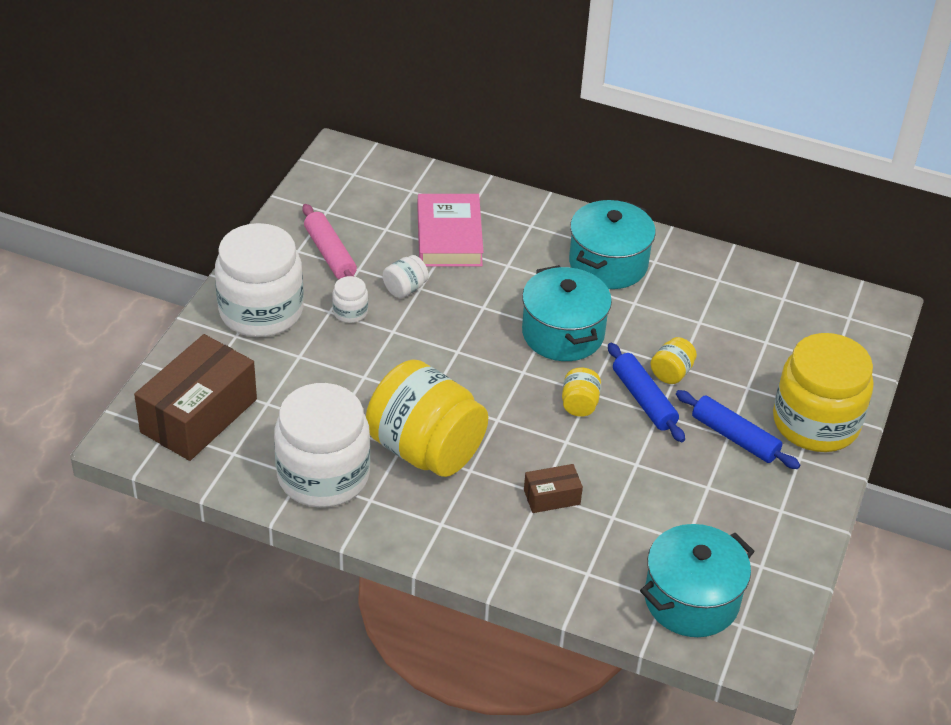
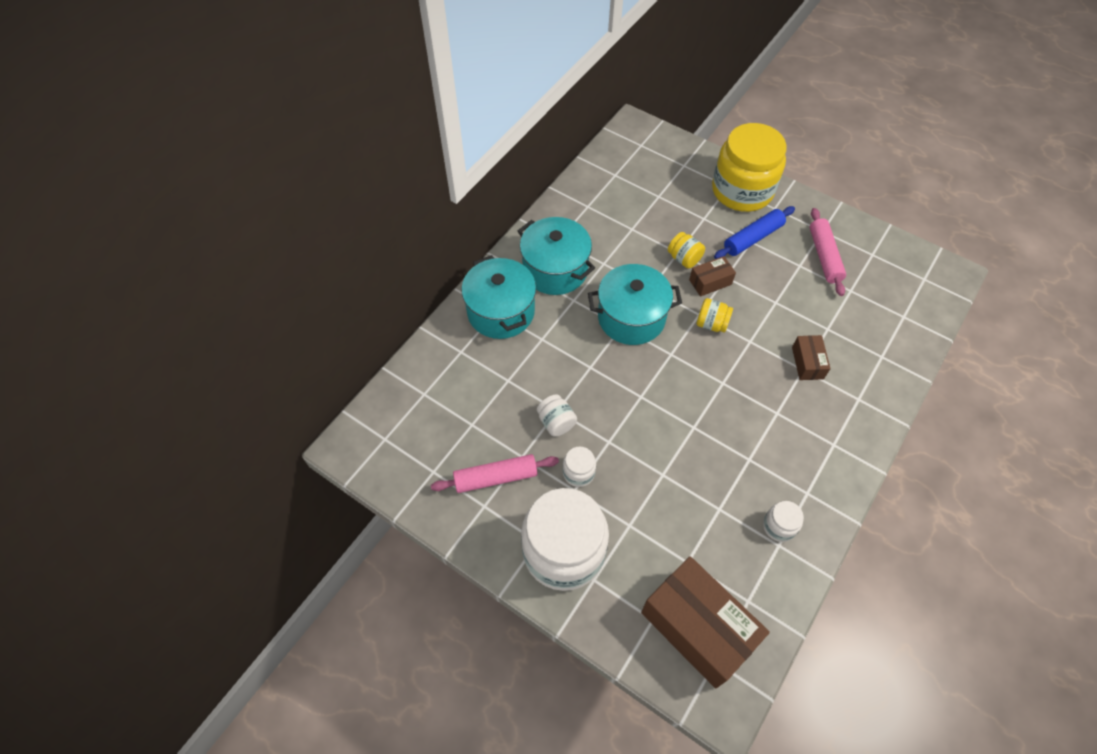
camera: 75 degrees left, 15 degrees up
white jar [274,383,370,508] -> white jar [763,501,804,542], size x0.42
yellow jar [366,359,488,477] -> none
pink book [417,194,483,267] -> none
blue rolling pin [608,343,685,442] -> brown box [689,256,736,297]
turquoise pot [640,524,755,637] -> turquoise pot moved to [461,255,536,339]
none -> pink rolling pin [810,208,846,296]

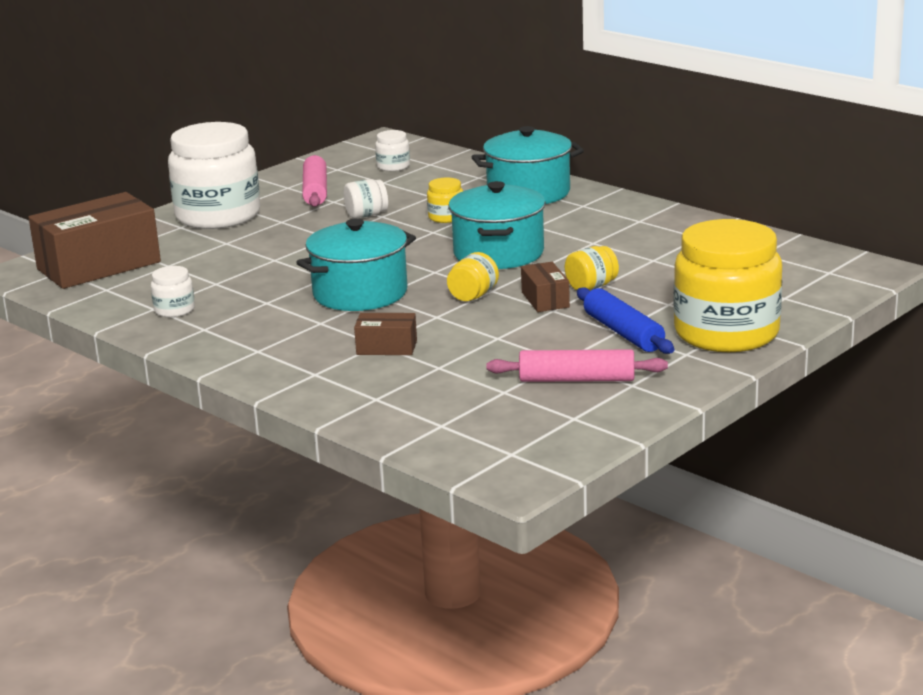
camera: 100 degrees right, 35 degrees down
turquoise pot [518,217,595,295] -> turquoise pot moved to [296,219,416,311]
white jar [563,446,596,487] -> white jar moved to [375,130,410,171]
none -> yellow jar [427,178,463,223]

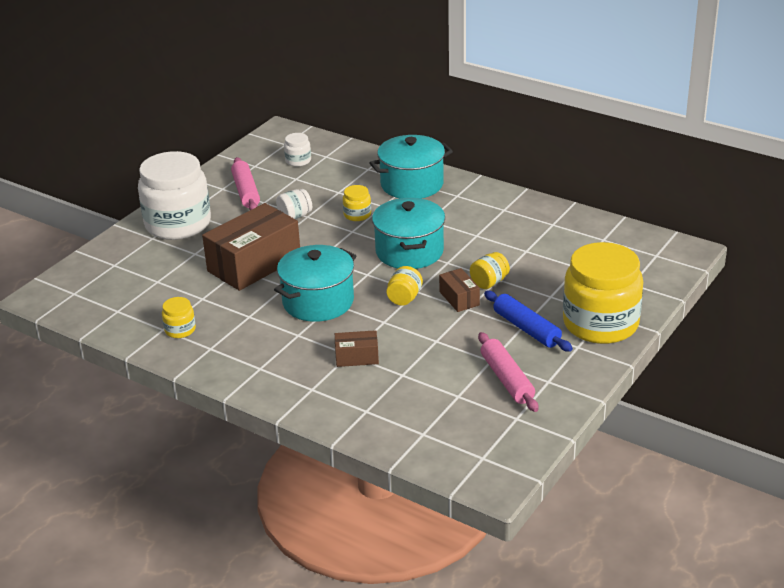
camera: 10 degrees left, 10 degrees up
brown box [28,192,161,289] -> brown box moved to [202,203,300,291]
white jar [151,266,195,317] -> yellow jar [162,297,196,338]
pink rolling pin [486,349,668,382] -> pink rolling pin turned 75 degrees clockwise [478,332,539,412]

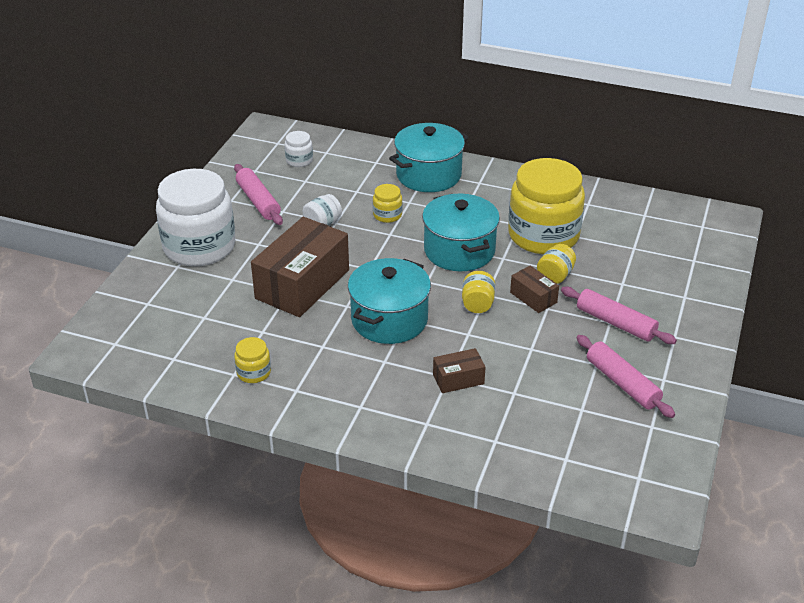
camera: 15 degrees left, 5 degrees up
blue rolling pin [484,291,573,352] -> pink rolling pin [561,286,677,344]
yellow jar [563,242,643,344] -> yellow jar moved to [508,158,585,254]

